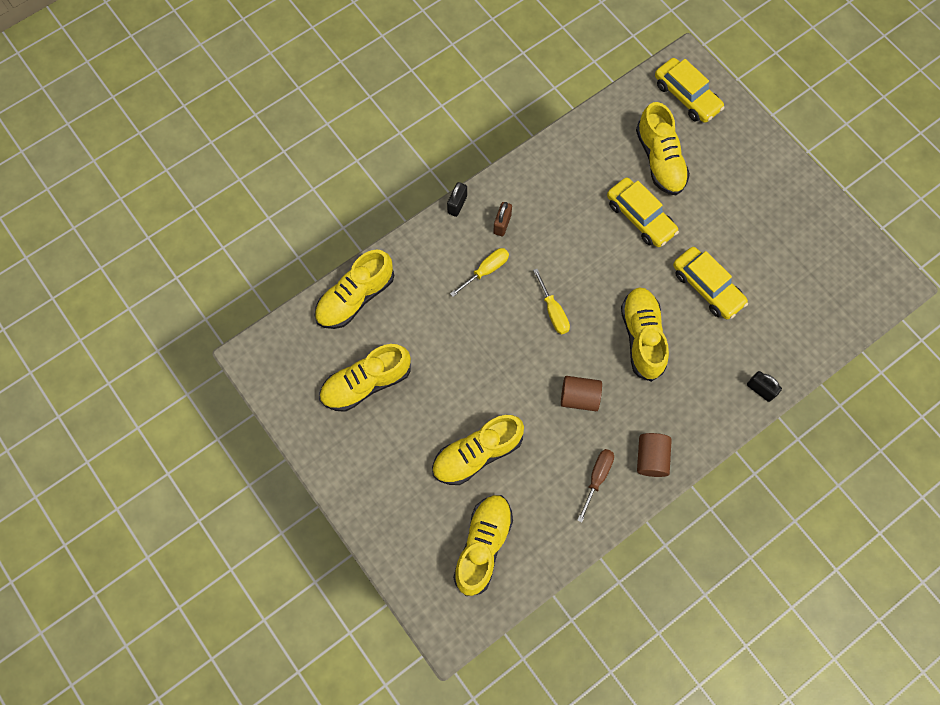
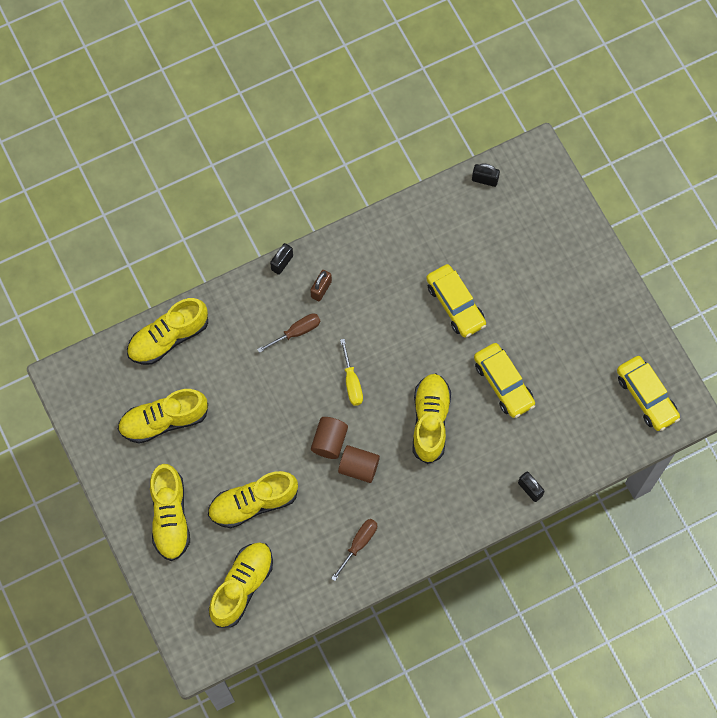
camera: 10 degrees right, 0 degrees up
yellow screwdriver [450,248,509,297] -> brown screwdriver [257,314,321,353]
yellow shoe [636,102,690,195] -> yellow shoe moved to [150,464,190,561]
brown cylinder [637,433,672,477] -> brown cylinder moved to [311,417,348,459]
yellow car [655,58,725,123] -> yellow car moved to [617,356,680,431]
none -> black padlock [472,163,500,187]

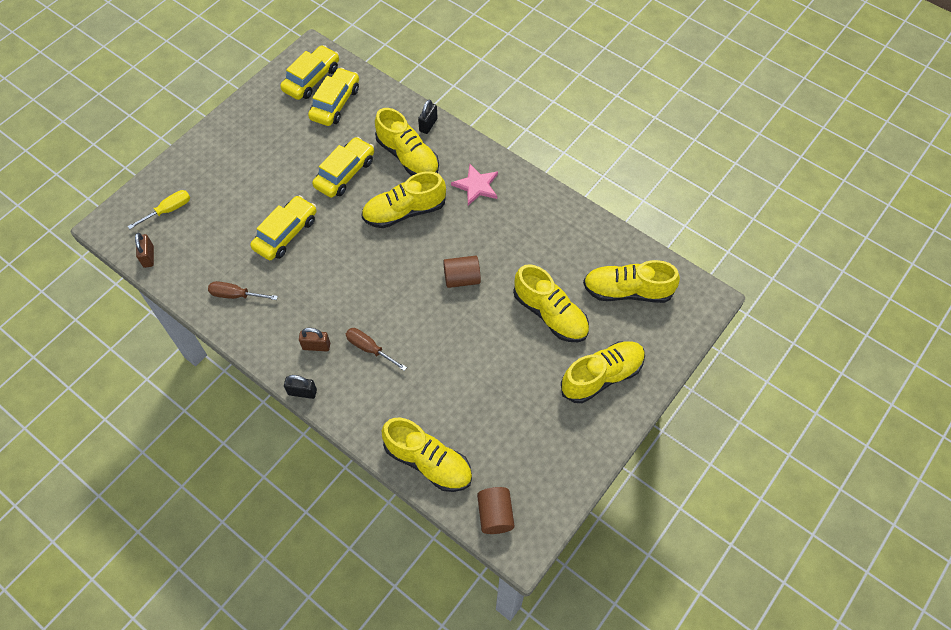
camera: 115 degrees left, 10 degrees down
yellow shoe [118,389,208,444] -> yellow shoe moved to [375,108,439,176]
brown screwdriver [331,519,377,581] -> brown screwdriver moved to [208,281,278,300]
brown cylinder [338,445,380,483] -> brown cylinder moved to [477,487,514,534]
yellow screwdriver [340,339,363,406] -> yellow screwdriver moved to [128,190,190,229]
black padlock [472,163,500,187] -> brown padlock [135,233,154,268]
none -> yellow car [308,68,359,126]
none -> pink star [451,164,498,206]

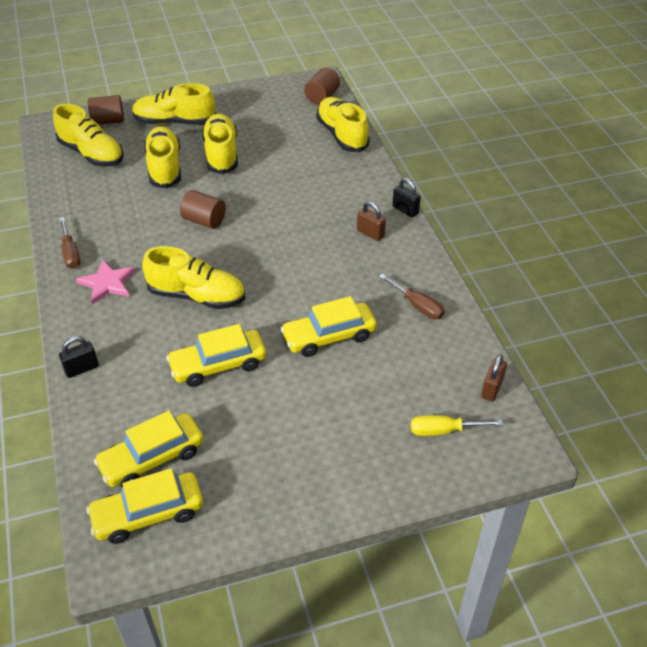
camera: 145 degrees left, 15 degrees down
brown screwdriver [346,328,407,371] -> brown screwdriver moved to [59,217,81,269]
yellow shoe [375,108,439,176] -> yellow shoe moved to [202,113,238,174]
none -> brown cylinder [88,95,124,125]

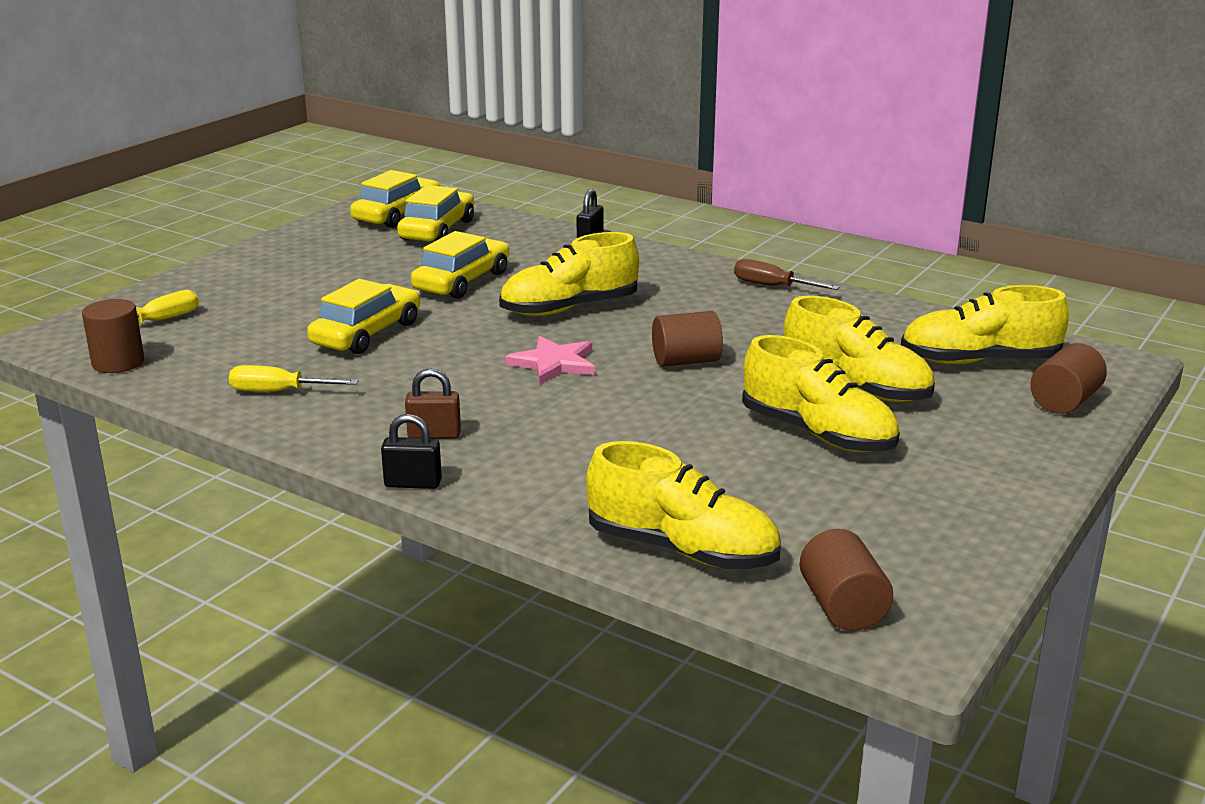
camera: 140 degrees right, 20 degrees down
pink star [76,260,136,304] -> pink star moved to [505,336,595,384]
yellow shoe [132,83,216,125] -> none
brown screwdriver [379,274,445,319] -> yellow screwdriver [229,365,358,392]
brown padlock [481,354,507,402] -> brown cylinder [82,299,144,373]

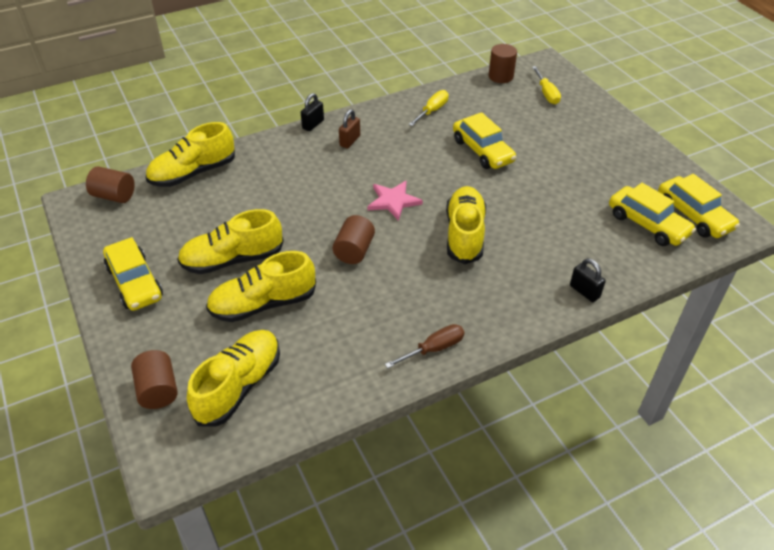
camera: 120 degrees right, 20 degrees up
yellow car [411,231,509,299] -> yellow car moved to [103,237,163,311]

